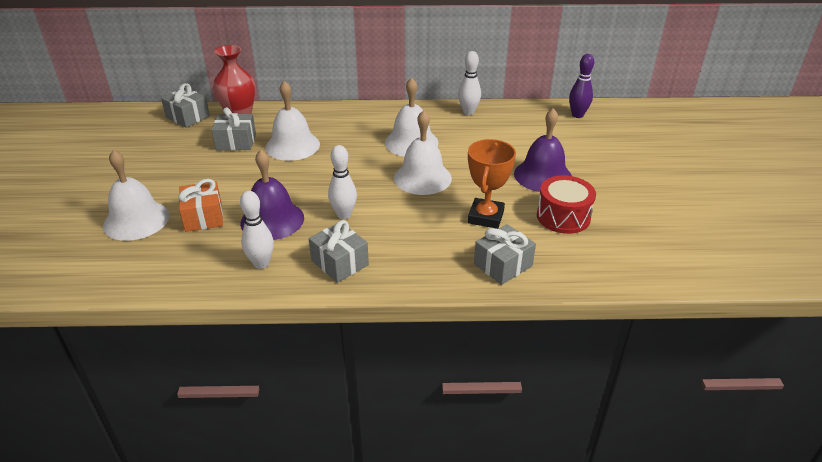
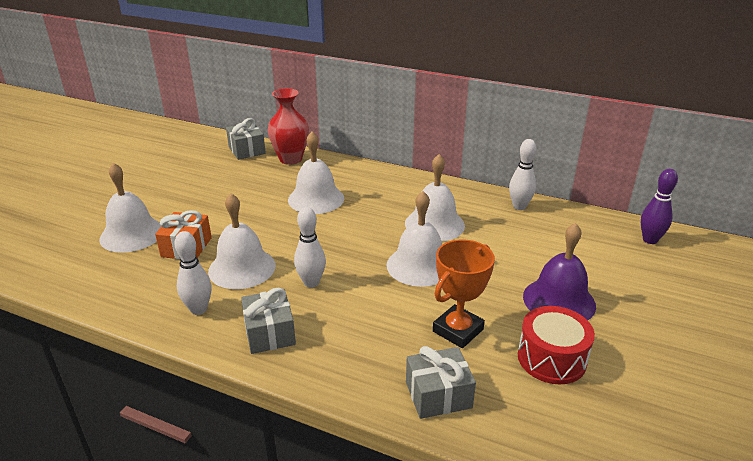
camera: 25 degrees right, 5 degrees down
grey gift [211,107,256,150] -> none
purple bell [240,150,304,240] -> white bell [208,193,276,289]

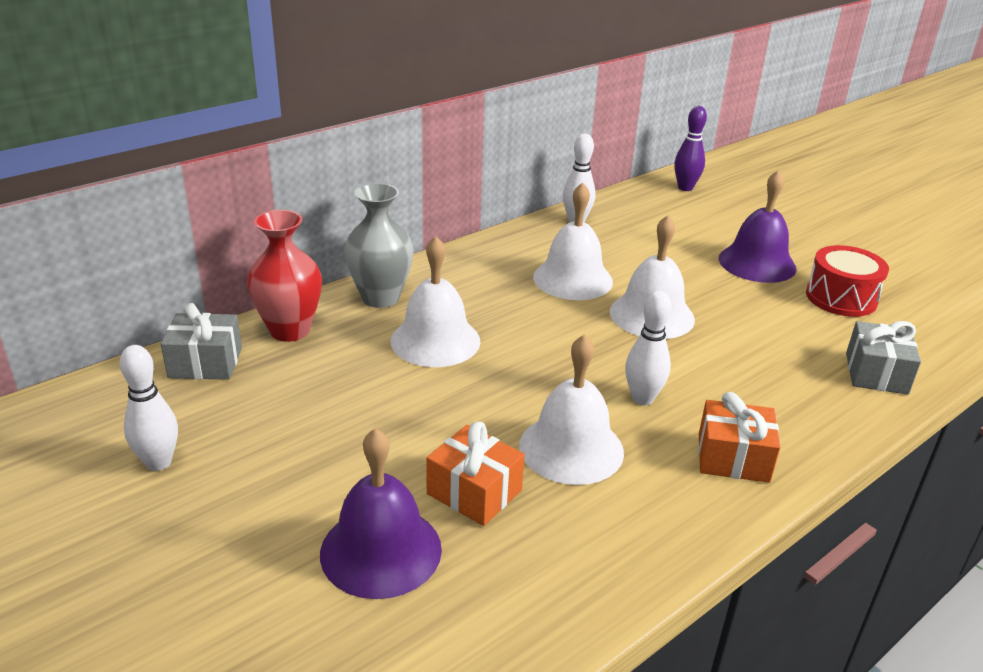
camera: 65 degrees left, 0 degrees up
white bell [99,163,161,253] -> purple bell [320,428,442,599]
white bowling pin [174,231,212,315] -> white bowling pin moved to [120,345,178,471]
grey gift [241,288,296,354] -> orange gift [698,392,780,483]
orange trophy [433,239,495,348] -> none
none -> grey vase [344,183,413,308]

